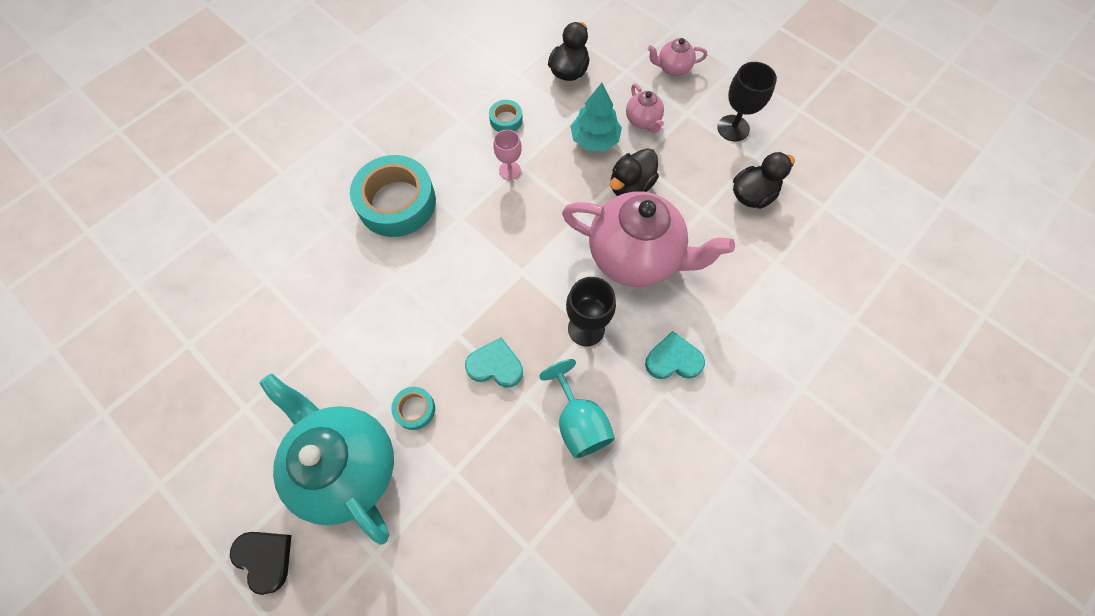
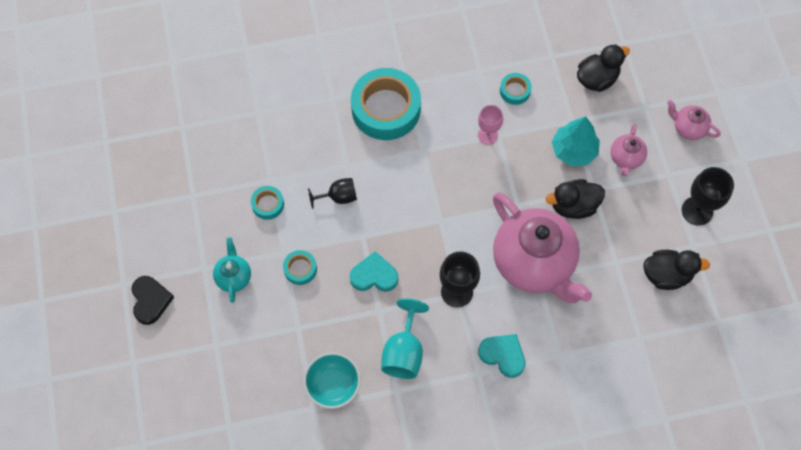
camera: 35 degrees right, 0 degrees up
turquoise teapot [259,373,394,545] -> turquoise teapot [213,237,251,303], size x0.44
turquoise heart [465,337,523,387] -> turquoise heart turned 45 degrees counterclockwise [350,252,399,292]
none -> turquoise tape [251,186,284,220]
none -> turquoise bowl [303,352,361,409]
none -> black goblet [308,178,357,209]

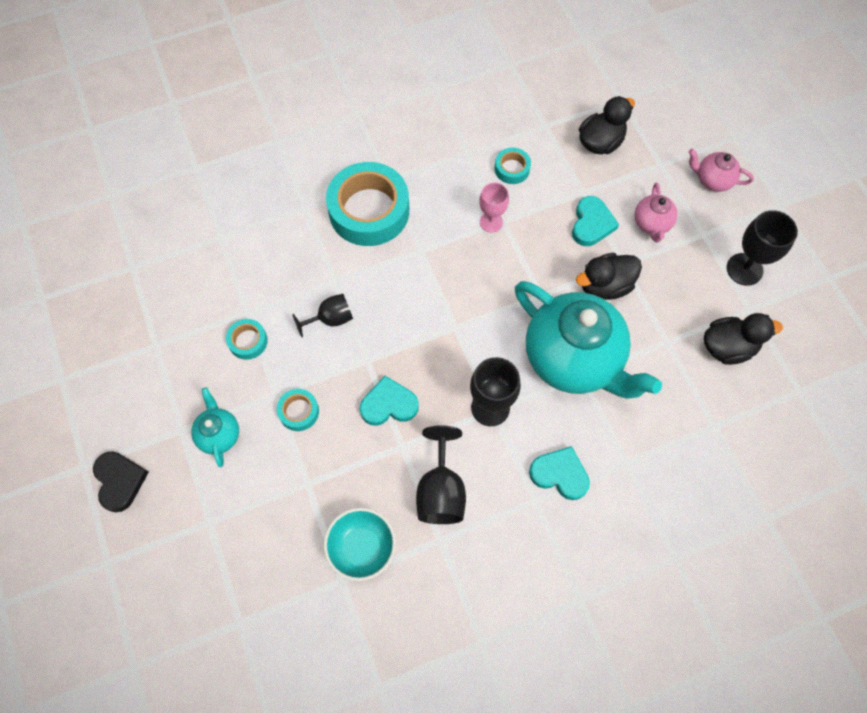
camera: 10 degrees left, 0 degrees up
turquoise goblet [381,298,429,379] -> black goblet [416,425,466,524]
pink teapot [493,193,592,303] -> turquoise teapot [515,281,662,399]
turquoise tree [552,116,600,166] -> turquoise heart [572,196,619,246]

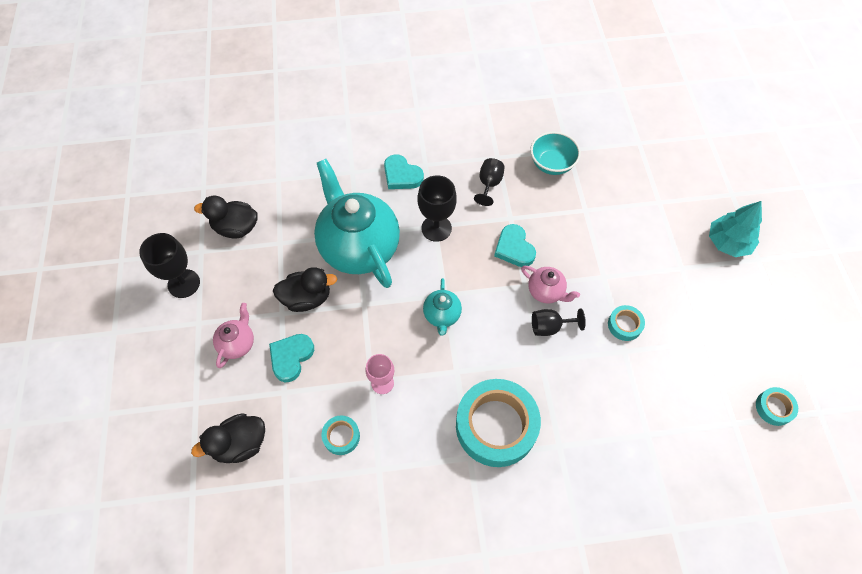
camera: 165 degrees left, 5 degrees down
black heart [93,451,149,512] -> turquoise tree [709,201,762,257]
turquoise teapot [191,387,239,467] -> turquoise teapot moved to [423,278,462,336]
turquoise tape [277,389,319,431] -> turquoise tape moved to [756,387,798,426]
turquoise heart [360,376,419,426] -> turquoise heart turned 60 degrees clockwise [494,224,536,267]
black goblet [416,425,466,524] -> black goblet [474,158,505,206], size x0.67
pink teapot [689,149,754,192] -> pink teapot moved to [521,266,580,304]

